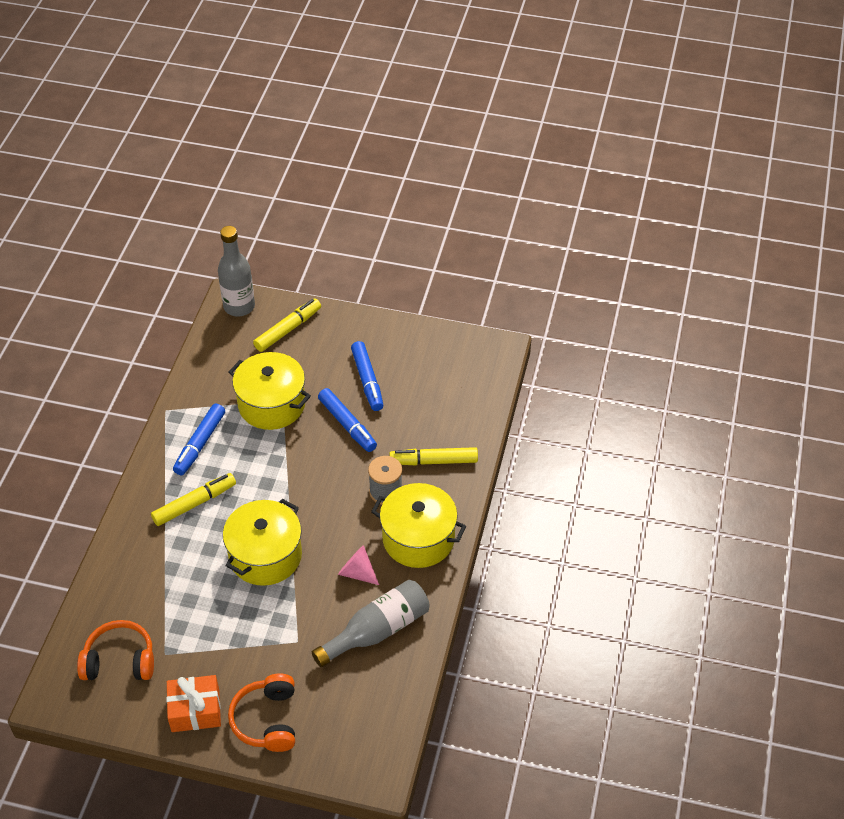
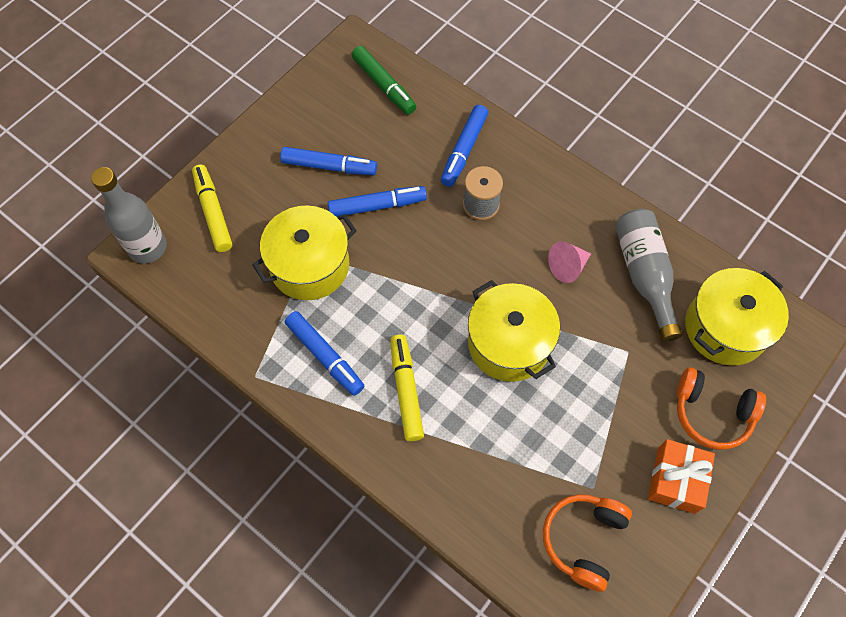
camera: 65 degrees left, 15 degrees up
yellow pot [371,483,466,568] -> yellow pot moved to [685,268,789,366]
yellow marker [389,447,478,465] -> blue marker [441,105,488,187]
none -> green marker [352,46,416,115]

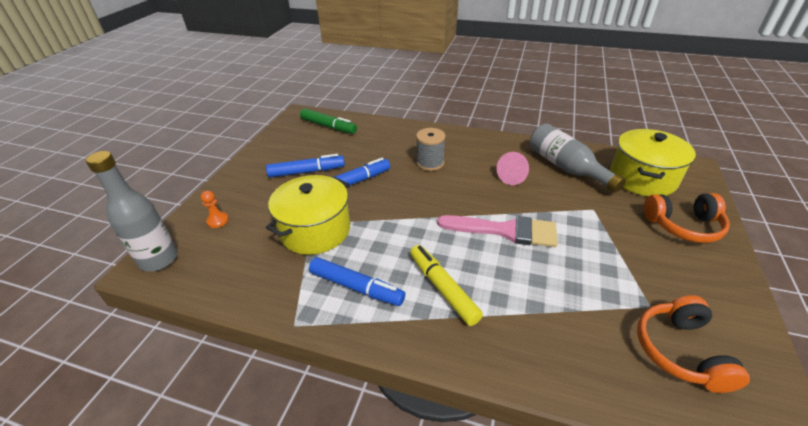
camera: 20 degrees left, 25 degrees down
yellow marker [192,165,232,252] -> orange pawn [201,191,229,228]
blue marker [441,105,488,187] -> none
yellow pot [468,280,560,382] -> pink brush [437,215,558,247]
orange gift [648,439,715,514] -> none

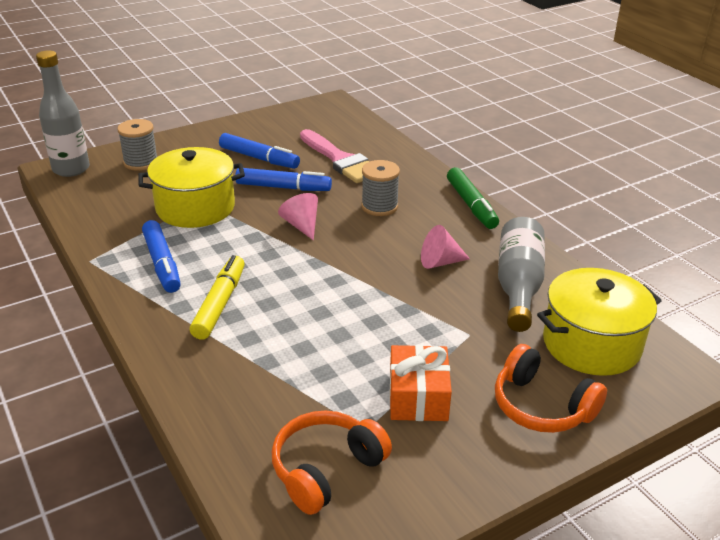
camera: 40 degrees right, 5 degrees down
orange pawn [201,191,229,228] -> grey spool [117,119,157,171]
green marker [300,108,357,134] -> green marker moved to [447,167,499,229]
pink brush [437,215,558,247] -> pink brush moved to [300,129,370,183]
none -> pink cone [278,193,318,240]
none -> orange gift [389,345,452,421]

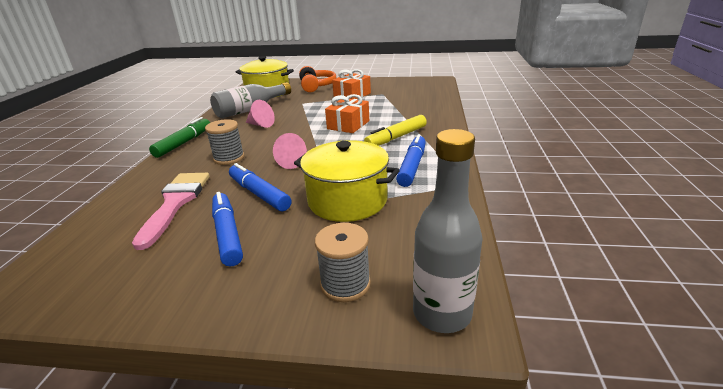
camera: 140 degrees left, 5 degrees down
orange headphones [272,410,392,515] -> none
none -> orange gift [325,94,369,133]

